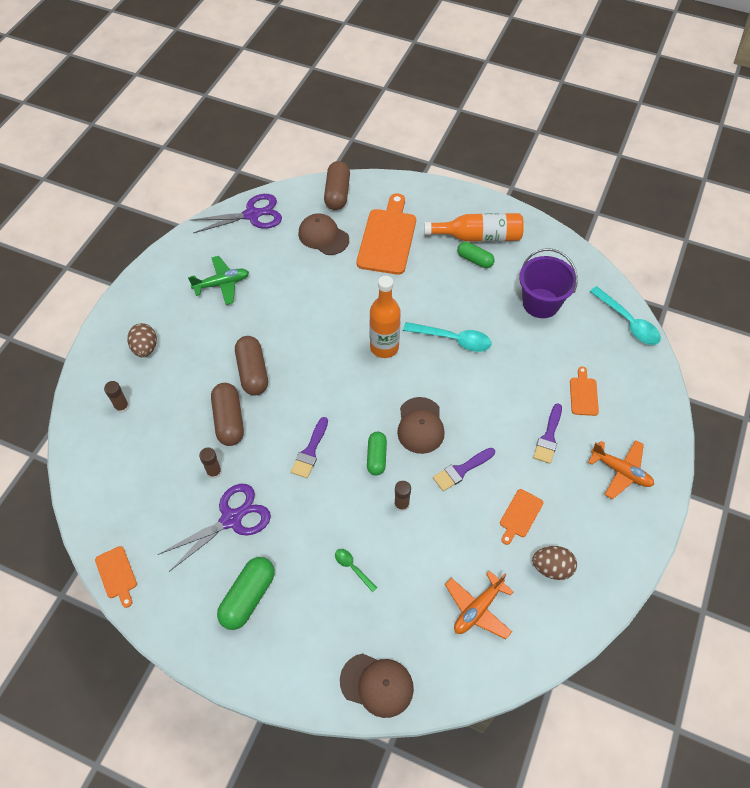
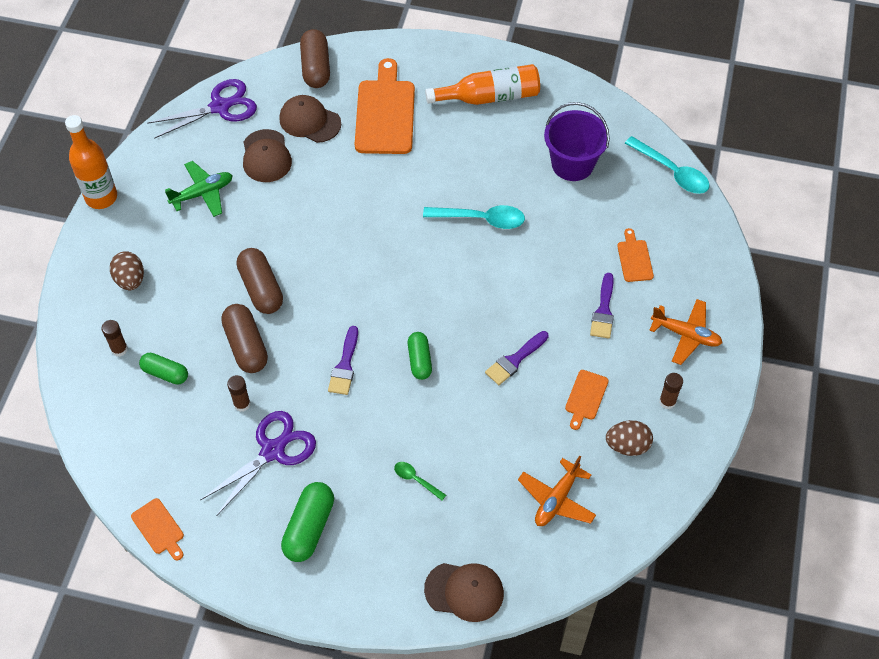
camera: 10 degrees left, 0 degrees up
orange bottle [369,276,401,358] -> orange bottle moved to [65,115,117,209]
brown glue stick [394,481,411,512] -> brown glue stick moved to [659,373,683,409]
brown cap [397,397,445,454] -> brown cap moved to [243,129,292,182]
green capsule [457,242,495,268] -> green capsule moved to [139,353,188,385]

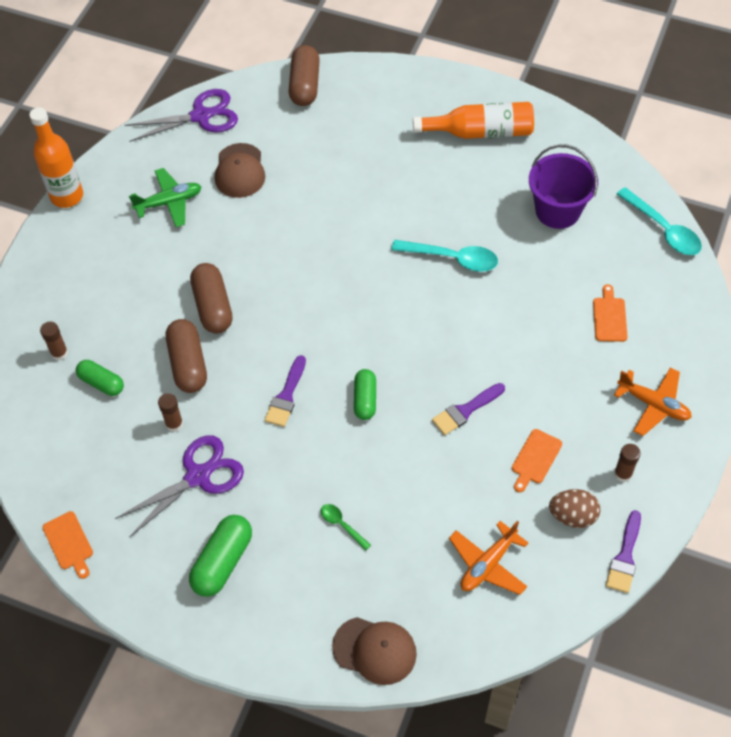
camera: 10 degrees right, 0 degrees up
brown egg [110,252,144,290] -> none
brown cap [279,95,341,143] -> none
orange cutting board [355,58,415,154] -> none
purple brush [590,273,614,338] -> purple brush moved to [606,510,641,593]

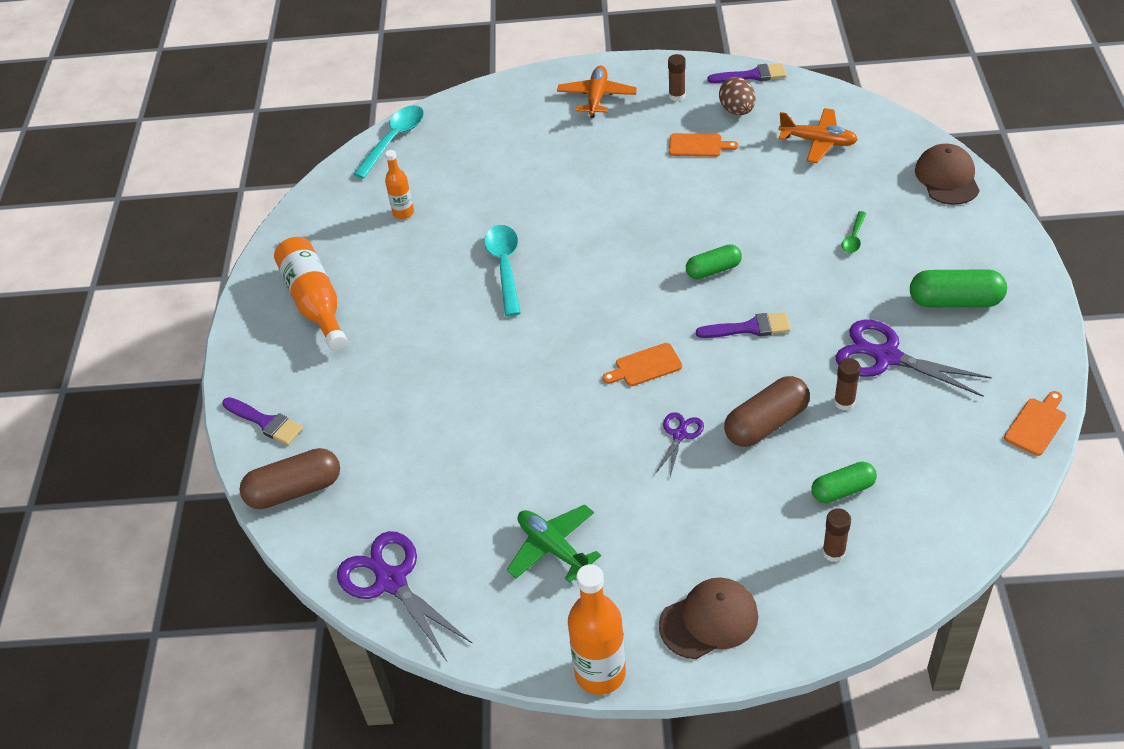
camera: 110 degrees left, 10 degrees down
green capsule [76,360,124,396] -> green capsule turned 60 degrees clockwise [811,462,877,503]
brown capsule [190,263,233,333] -> purple scissors [655,412,704,476]
brown cap [215,143,265,198] -> brown cap moved to [659,578,758,659]
purple brush [432,383,505,435] -> purple brush moved to [222,397,303,445]
purple bucket [529,144,598,229] -> orange bottle [385,150,414,219]
orange cutting board [593,284,628,342] -> orange cutting board moved to [603,343,682,386]

